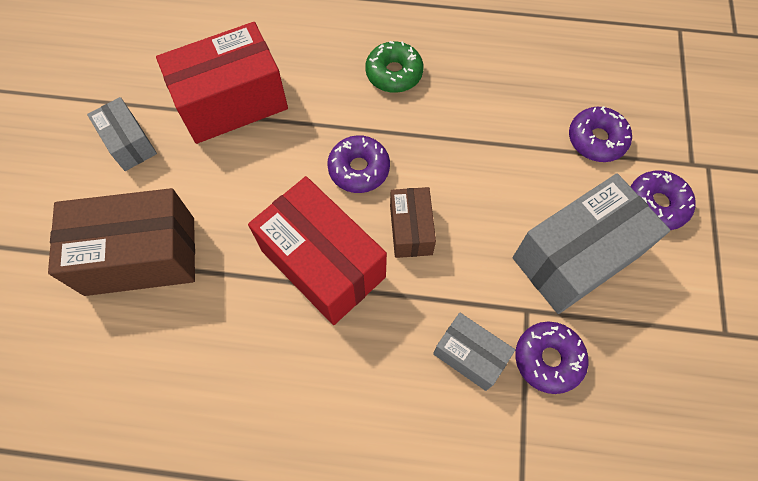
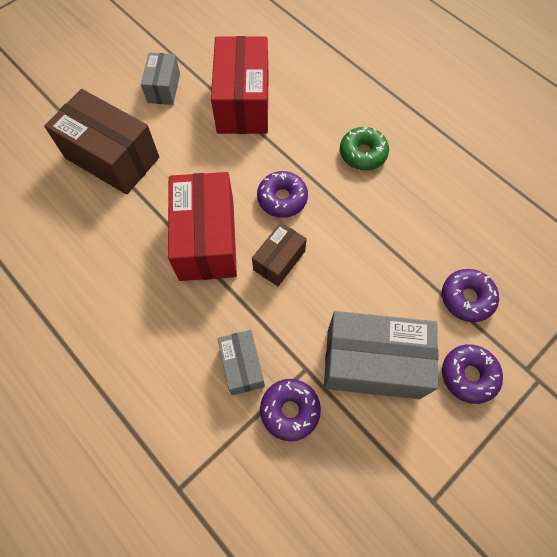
camera: 40 degrees right, 0 degrees up
red box [156,22,288,144] -> red box turned 75 degrees clockwise [211,36,268,134]

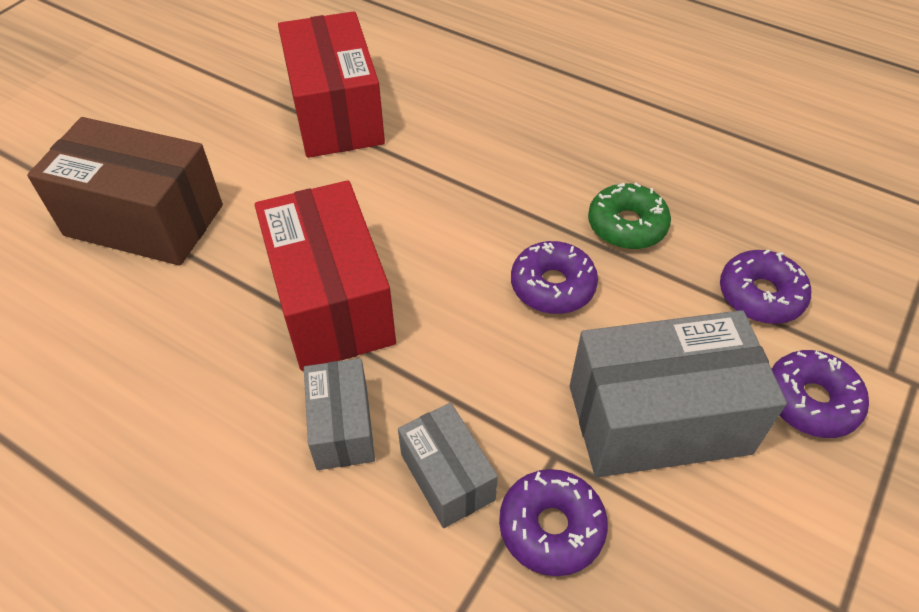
camera: 15 degrees left, 15 degrees down
grey box [141,52,180,105] -> grey box moved to [304,358,375,470]
brown box [252,222,307,286] -> none
purple donut [257,171,308,218] -> purple donut moved to [511,241,598,314]
green donut [340,127,389,170] -> green donut moved to [588,182,671,249]

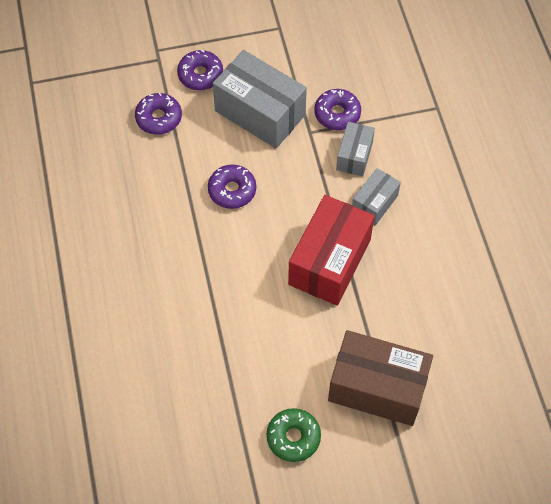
camera: 135 degrees left, 10 degrees up
brown box [27,117,223,266] -> brown box turned 45 degrees counterclockwise [328,330,433,426]
red box [278,11,385,158] -> none
green donut [588,182,671,249] -> green donut moved to [267,408,321,462]

